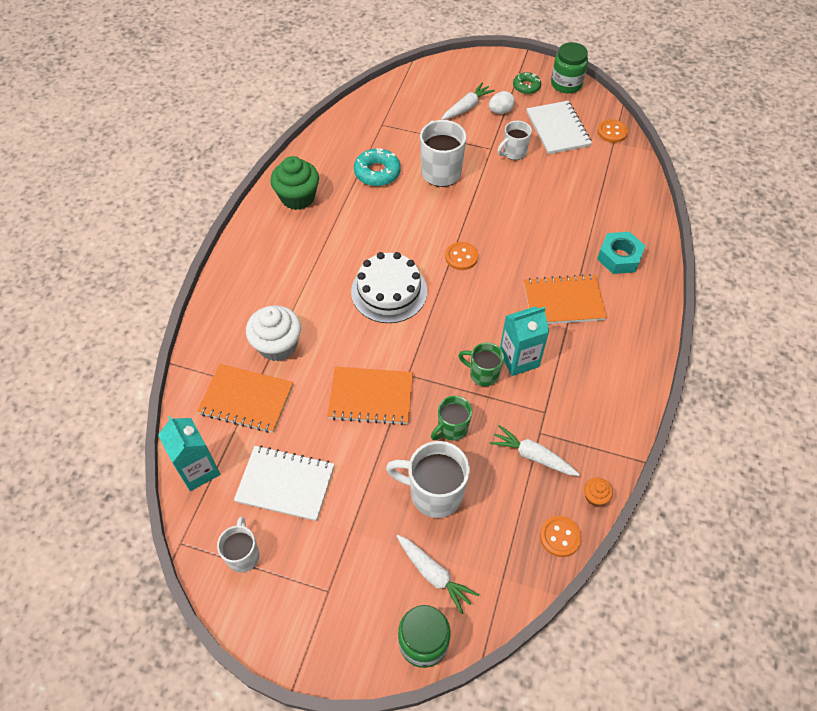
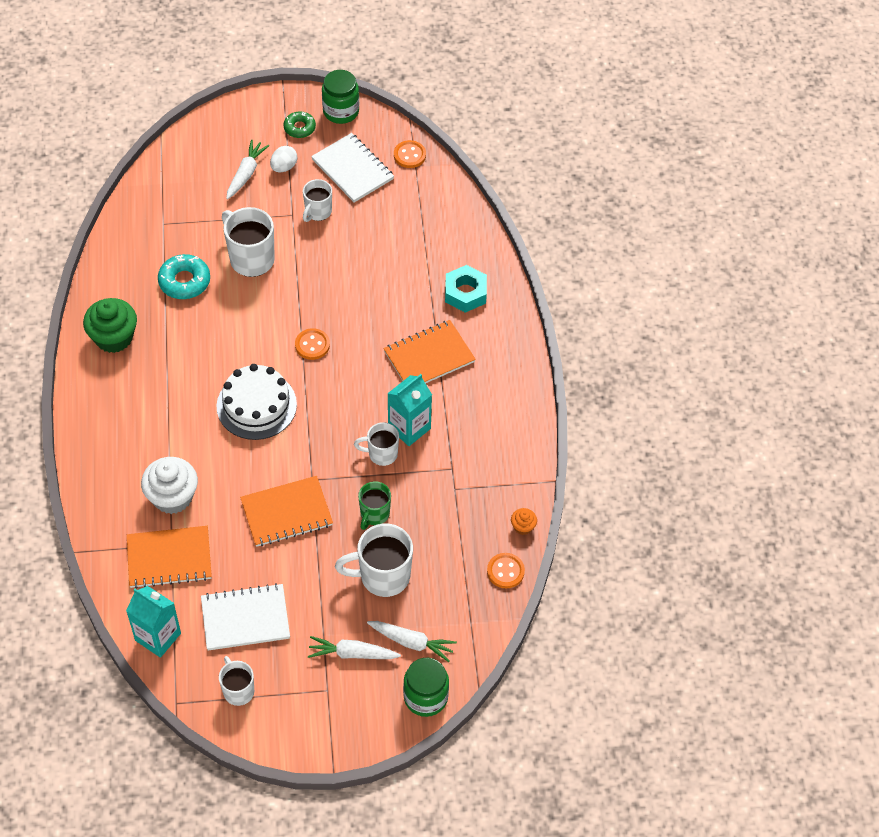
camera: 25 degrees left, 0 degrees up
green mug [458,342,504,386] -> white mug [354,422,399,466]
white carrot [490,425,580,476] -> white carrot moved to [308,636,401,659]

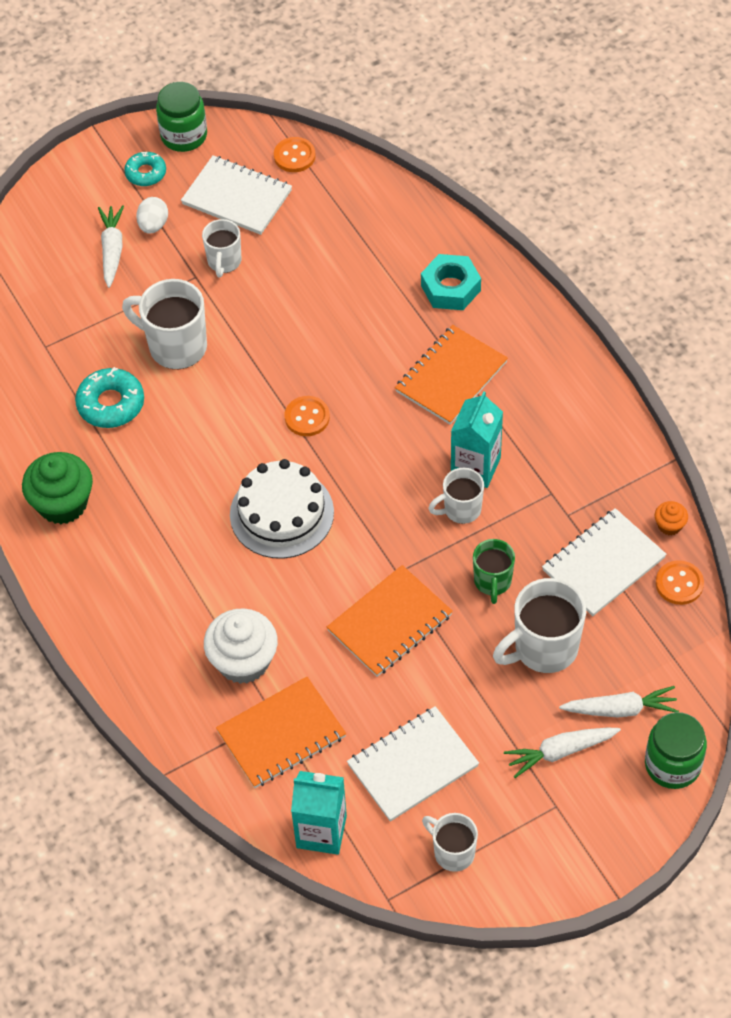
camera: 20 degrees left, 0 degrees up
green donut [283,111,316,138] -> turquoise donut [124,152,166,186]
none -> white notebook [542,508,667,616]

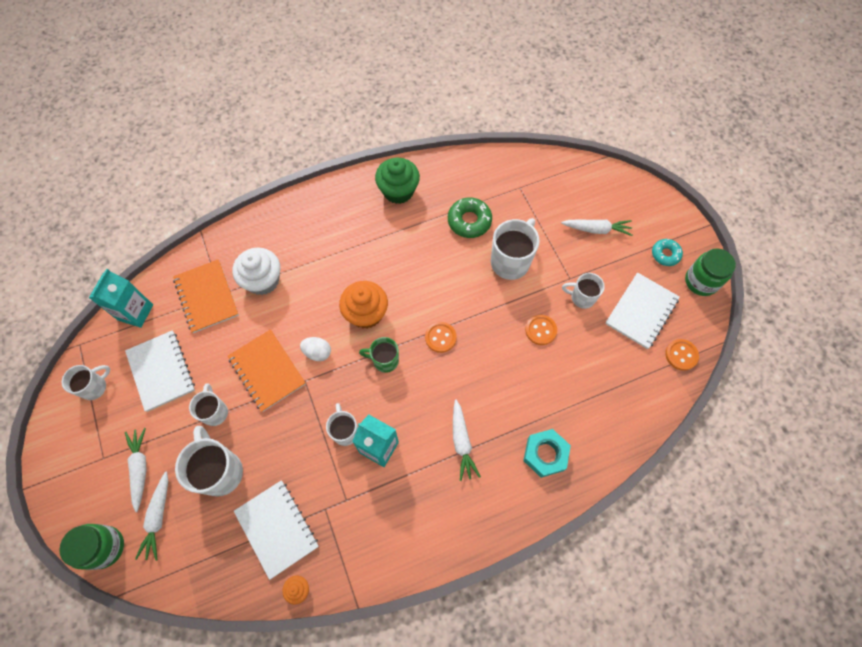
camera: 95 degrees right, 10 degrees up
turquoise donut [75,367,144,428] -> green donut [448,197,492,238]
white egg [136,197,168,233] -> white egg moved to [300,337,331,361]
white cake [230,459,334,559] -> orange cupcake [339,281,388,329]
orange notebook [395,325,508,425] -> white carrot [453,399,481,481]
green mug [473,539,515,604] -> green mug moved to [359,337,399,373]
orange button [656,560,704,605] -> orange button moved to [525,315,557,345]
none -> white mug [189,383,228,426]

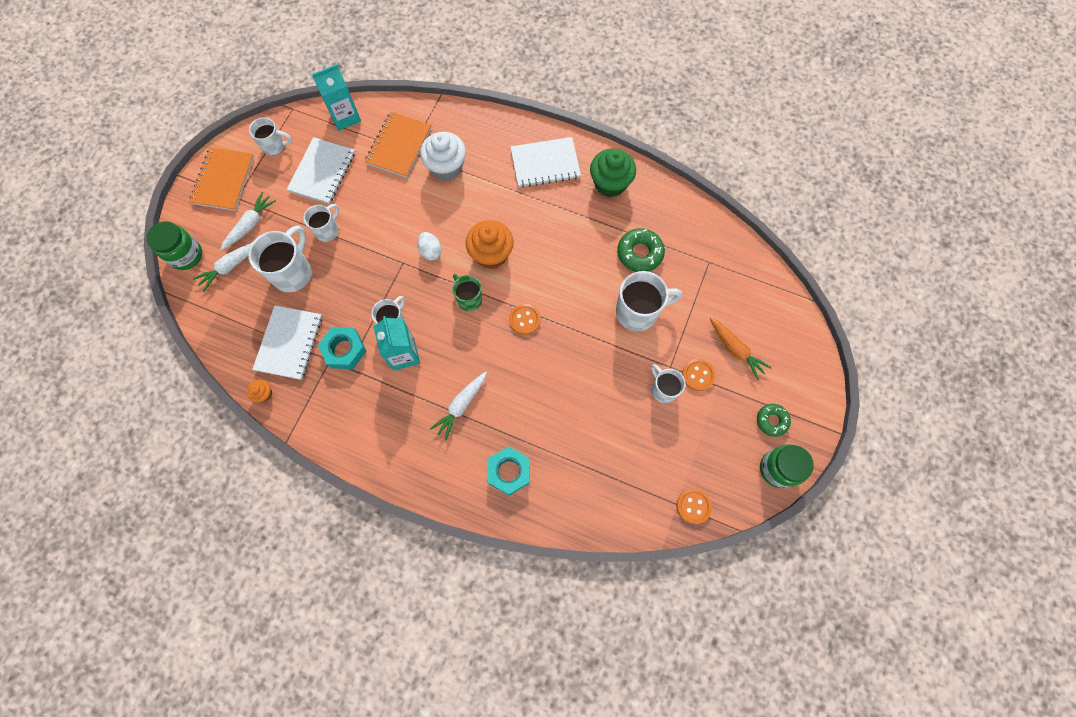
camera: 45 degrees right, 5 degrees up
orange notebook [228,329,306,412] -> orange notebook moved to [189,147,254,211]
orange button [525,315,557,345] -> orange button moved to [682,359,716,391]
white carrot [561,220,632,236] -> orange carrot [710,317,772,380]
white notebook [605,272,680,349] -> white notebook moved to [510,137,581,188]
turquoise donut [652,239,683,266] -> green donut [757,404,791,437]
none -> turquoise nut [318,327,367,369]

